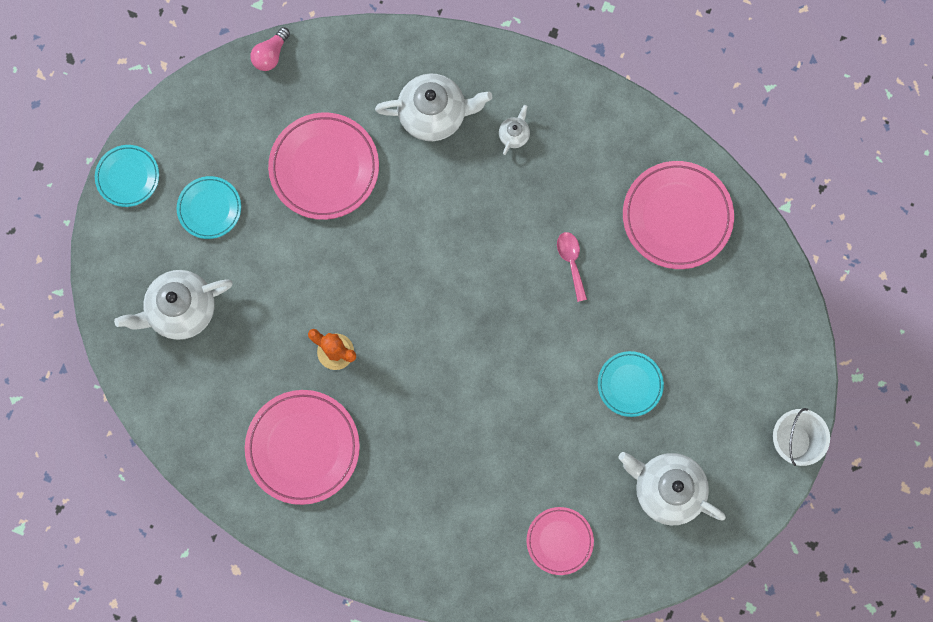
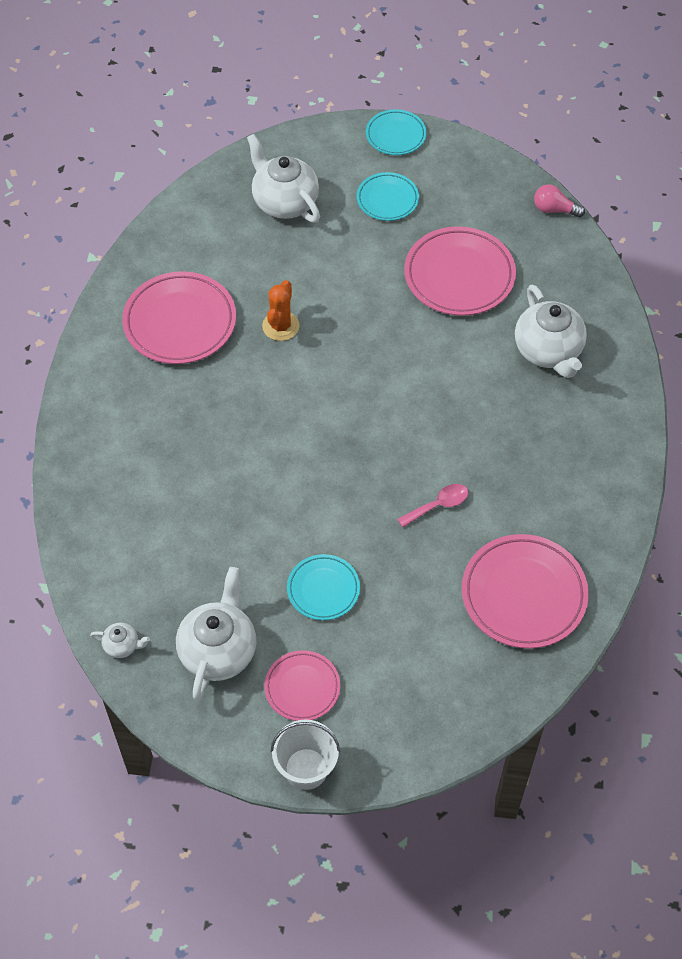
camera: 75 degrees right, 20 degrees down
white teapot [499,105,530,155] -> white teapot moved to [90,623,150,658]
pink plate [527,507,594,575] -> pink plate moved to [264,650,340,721]

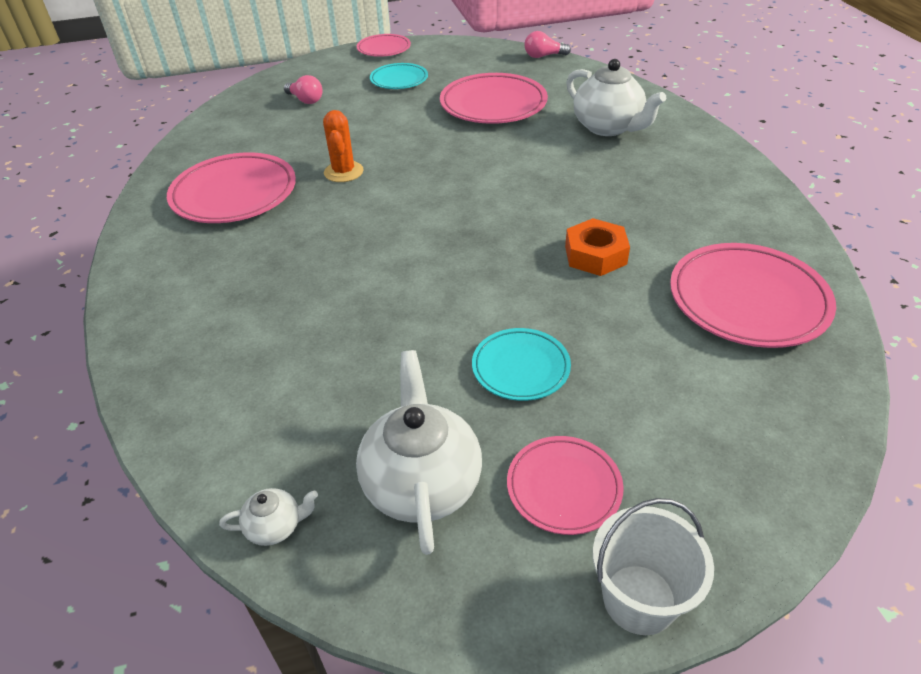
camera: 20 degrees left, 15 degrees down
white teapot [247,134,320,223] -> pink light bulb [284,75,322,104]
turquoise plate [366,109,427,155] -> pink plate [357,34,411,57]
pink spoon [397,484,468,527] -> orange nut [565,218,630,276]

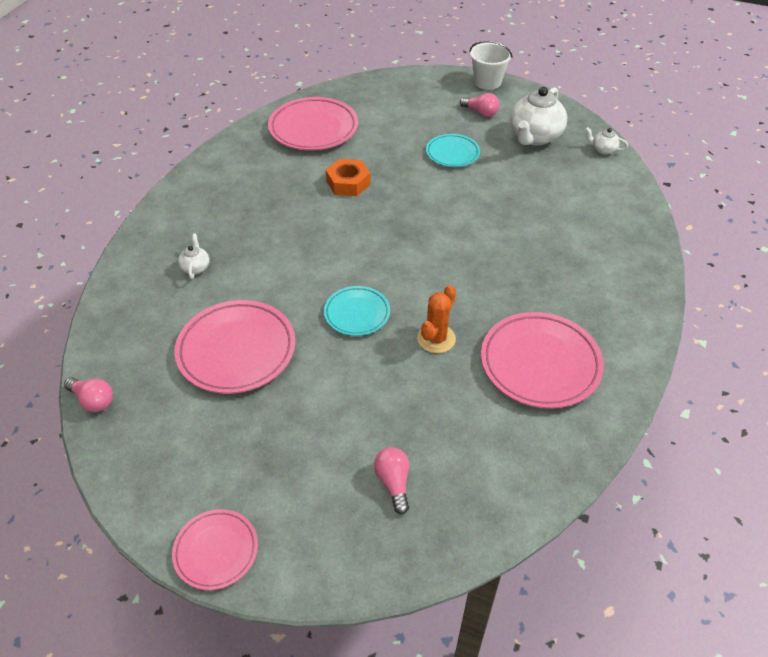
camera: 145 degrees left, 5 degrees up
turquoise plate [370,63,428,89] -> turquoise plate moved to [324,286,390,336]
pink plate [507,436,624,535] -> pink light bulb [460,93,500,117]
white teapot [566,59,666,136] -> white teapot [178,234,210,279], size x0.46

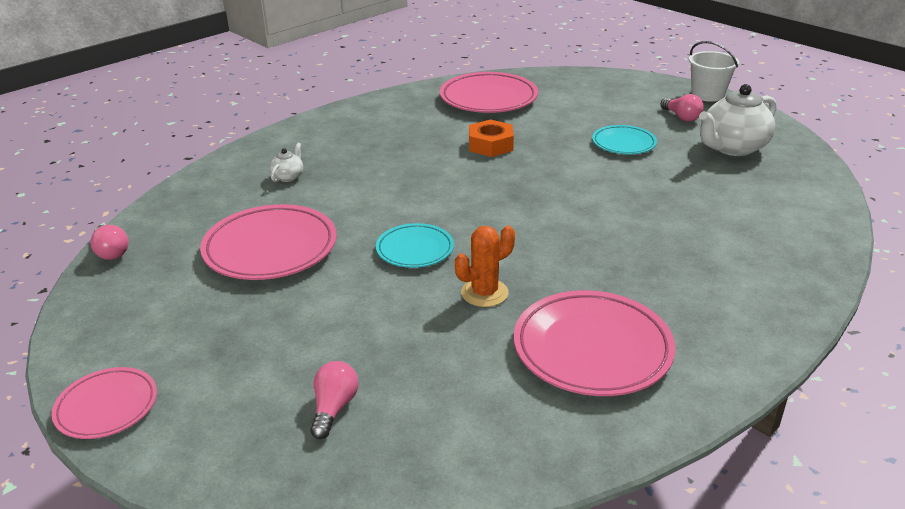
camera: 25 degrees right, 15 degrees down
white teapot [585,127,628,155] -> none

